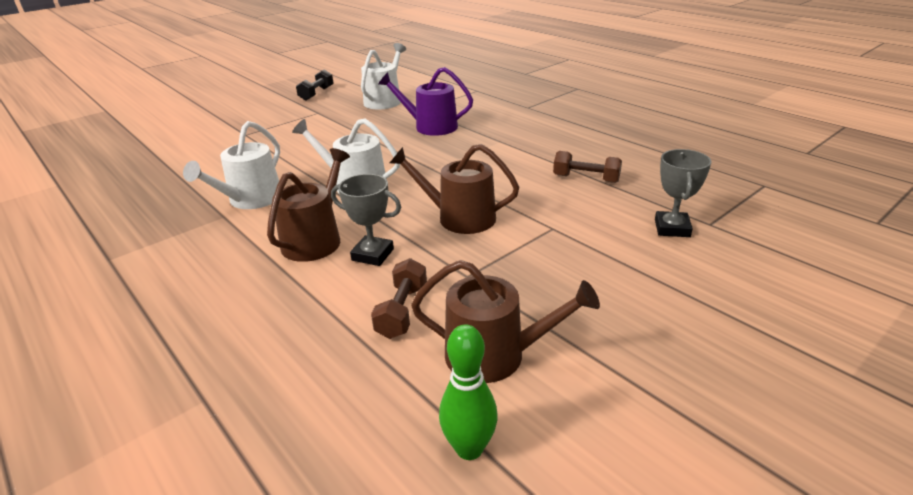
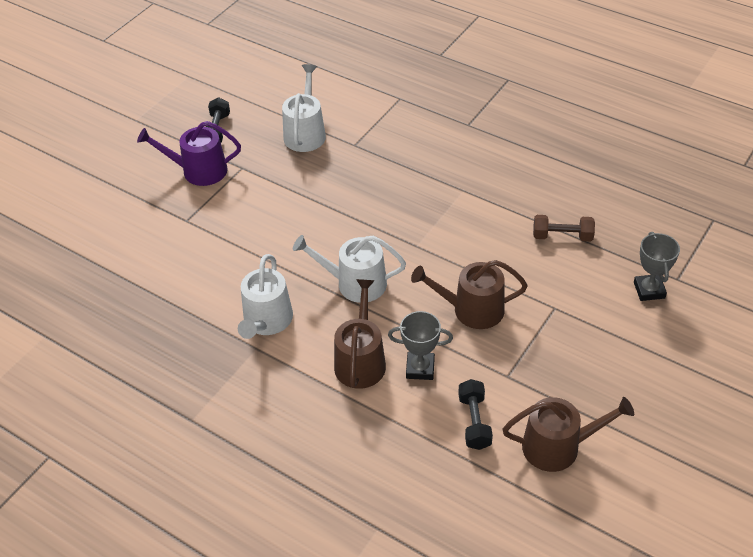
camera: 15 degrees left, 15 degrees up
brown dumbbell [371,258,427,339] -> black dumbbell [458,379,493,450]
purple watering can [378,67,473,136] -> purple watering can moved to [137,121,241,186]
green bowling pin [439,324,498,460] -> none

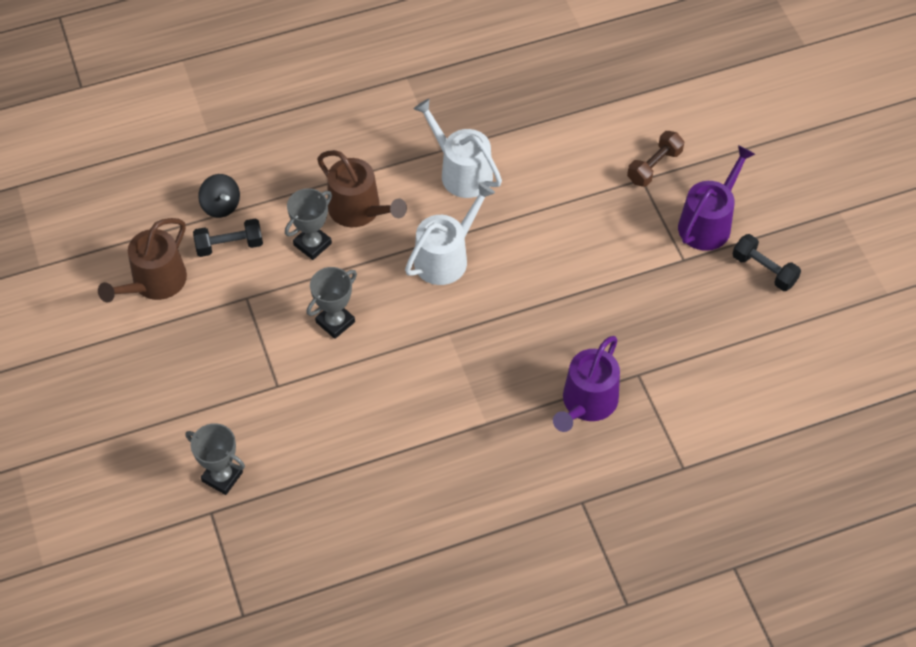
camera: 125 degrees right, 10 degrees up
white watering can [282,64,326,152] -> none
brown watering can [411,260,528,329] -> grey trophy [306,267,357,339]
black dumbbell [458,379,493,450] -> black dumbbell turned 45 degrees counterclockwise [193,218,263,257]
brown dumbbell [533,215,595,241] -> brown dumbbell moved to [627,131,684,187]
none -> black spinning top [198,174,240,218]
none -> purple watering can [553,336,620,432]

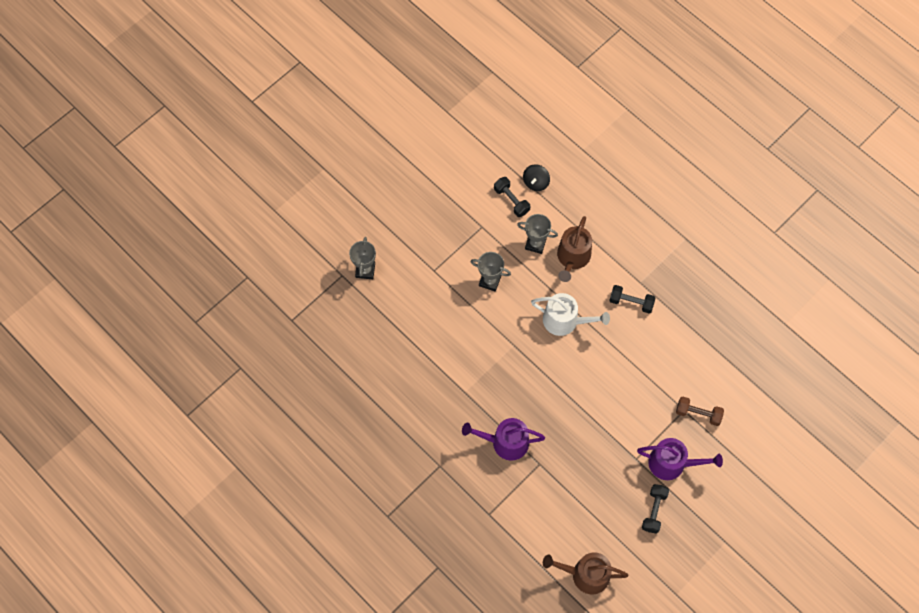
camera: 65 degrees right, 10 degrees up
brown watering can [98,218,187,302] -> brown watering can moved to [543,552,628,594]
white watering can [414,99,502,198] -> black dumbbell [609,285,656,313]

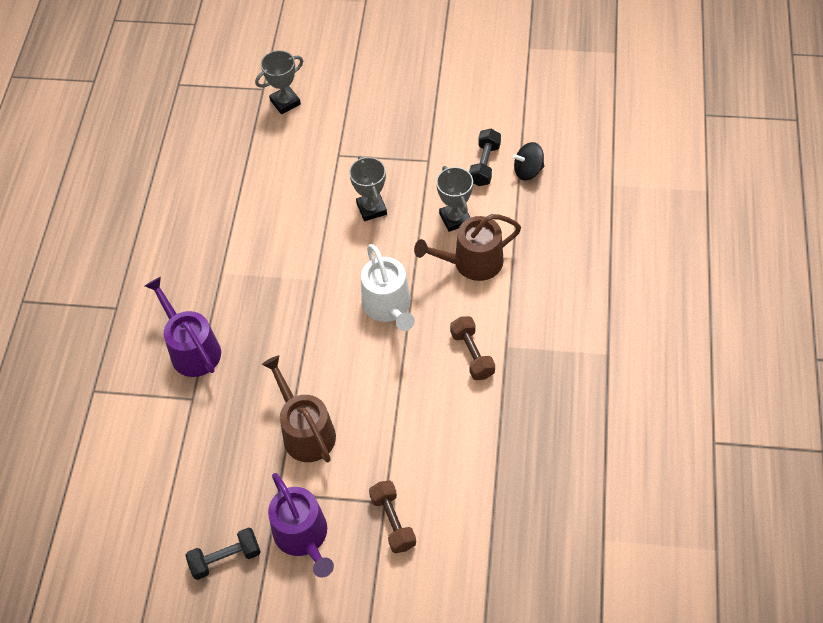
camera: 55 degrees right, 10 degrees down
brown watering can [543,552,628,594] -> brown watering can moved to [262,356,336,462]
black dumbbell [609,285,656,313] -> brown dumbbell [450,316,495,380]

